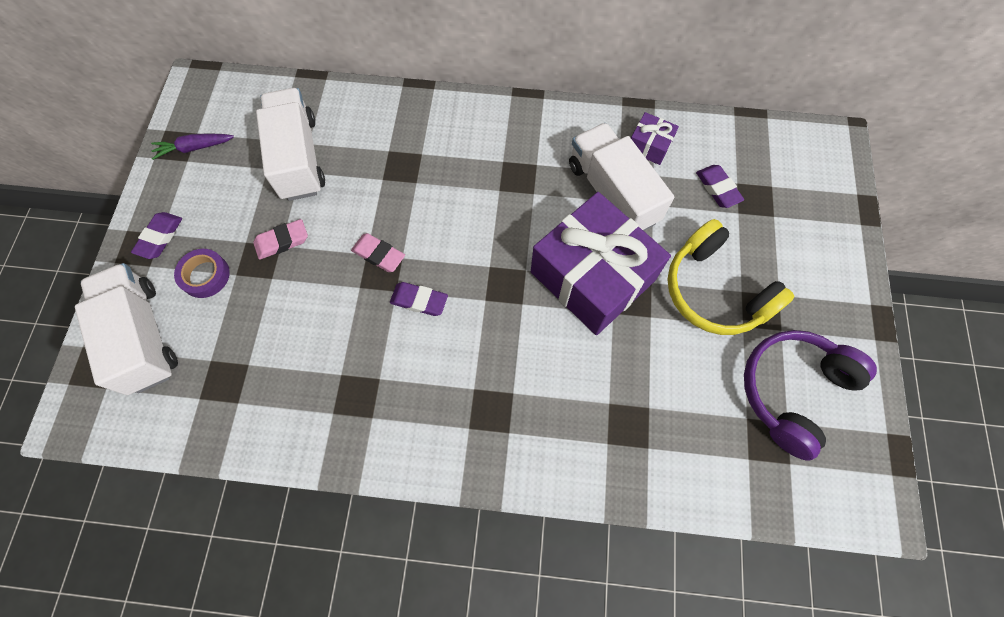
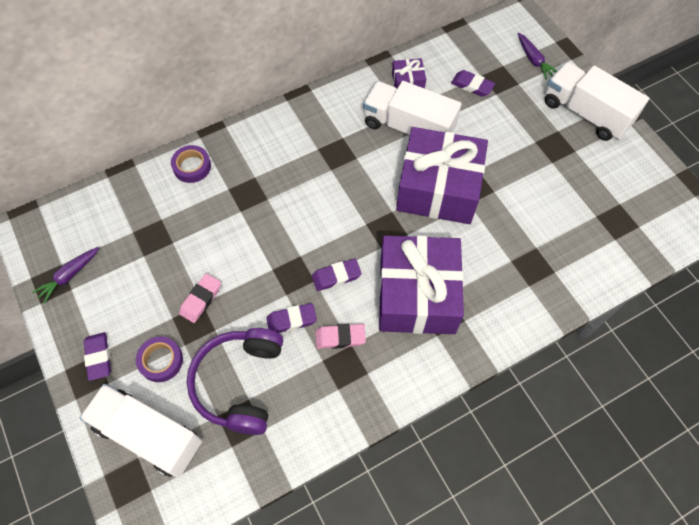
camera: 35 degrees left, 5 degrees down
white truck [256,88,325,201] -> white truck moved to [545,62,649,141]
pink eraser [351,233,405,272] -> pink eraser moved to [315,324,366,349]
yellow headphones [667,219,795,335] -> none
purple headphones [744,330,877,461] -> purple headphones moved to [187,328,283,435]
none -> purple tape [171,145,211,183]
none -> purple eraser [266,303,317,333]
none -> purple gift [379,235,464,334]
none -> purple carrot [518,33,557,80]

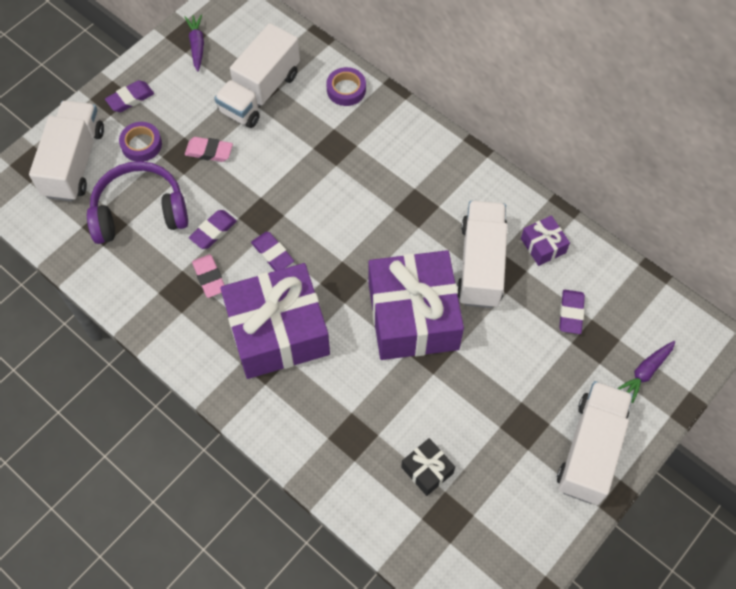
camera: 70 degrees right, 0 degrees up
purple carrot [32,247,99,304] -> purple carrot turned 60 degrees clockwise [185,14,204,71]
purple eraser [266,303,317,333] -> purple eraser turned 75 degrees clockwise [189,210,237,249]
none -> white truck [214,23,300,128]
none -> black gift [401,438,455,496]

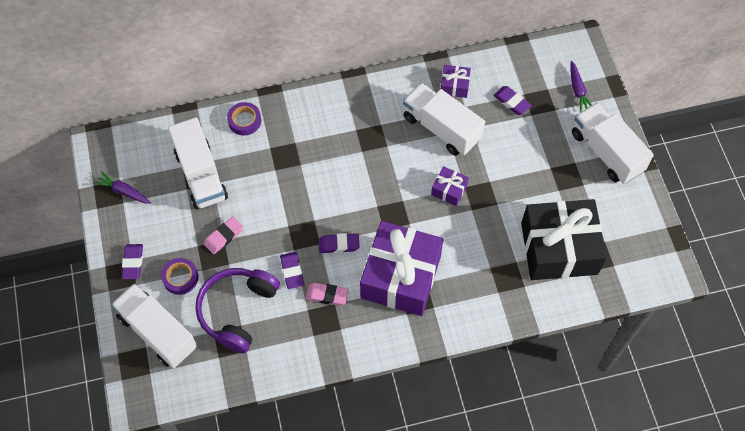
camera: 55 degrees left, 0 degrees up
purple gift [369,250,464,360] -> purple gift [431,166,469,206], size x0.43
black gift [401,438,455,496] -> black gift [521,199,607,280], size x2.35

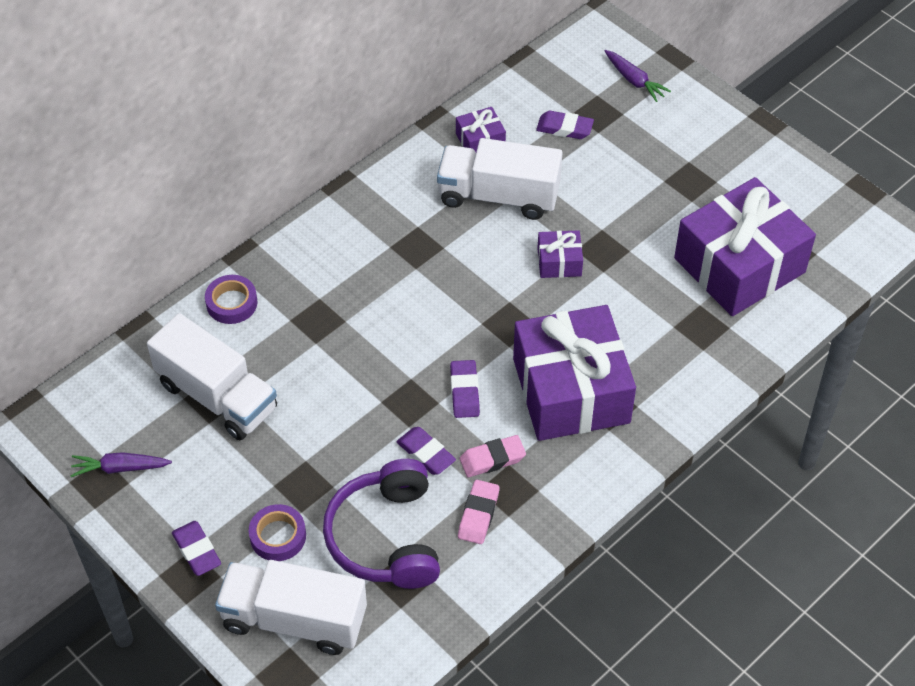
camera: 30 degrees left, 10 degrees down
pink eraser [204,216,243,254] -> pink eraser moved to [458,480,499,544]
purple eraser [319,233,360,253] -> purple eraser turned 60 degrees counterclockwise [450,360,480,418]
black gift [521,199,607,280] -> purple gift [674,177,816,316]
white truck [572,103,654,184] -> none

